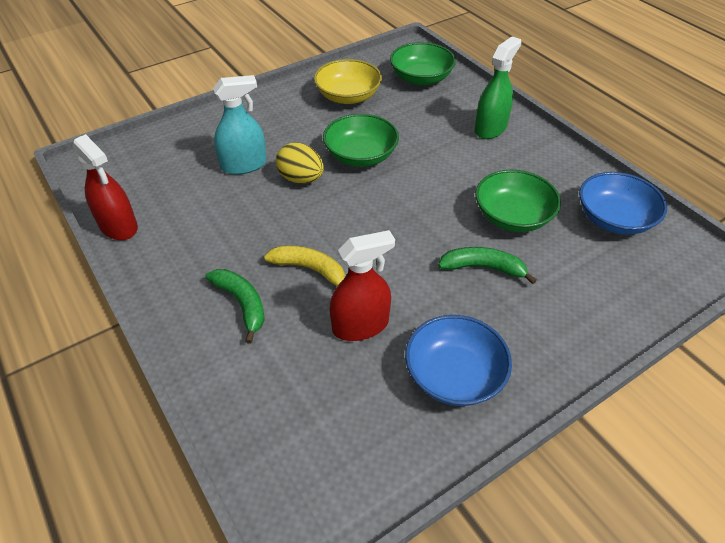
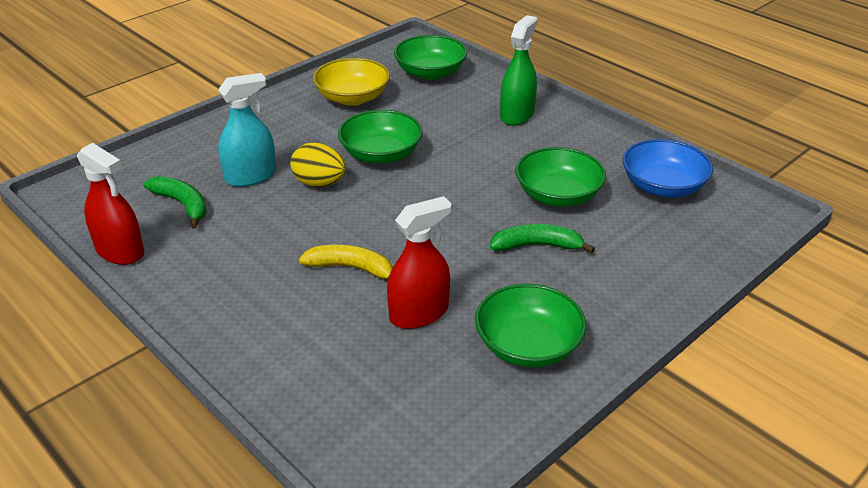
camera: 10 degrees left, 10 degrees down
green banana [205,269,264,344] -> green banana moved to [144,176,207,228]
blue bowl [405,315,512,406] -> green bowl [475,283,586,367]

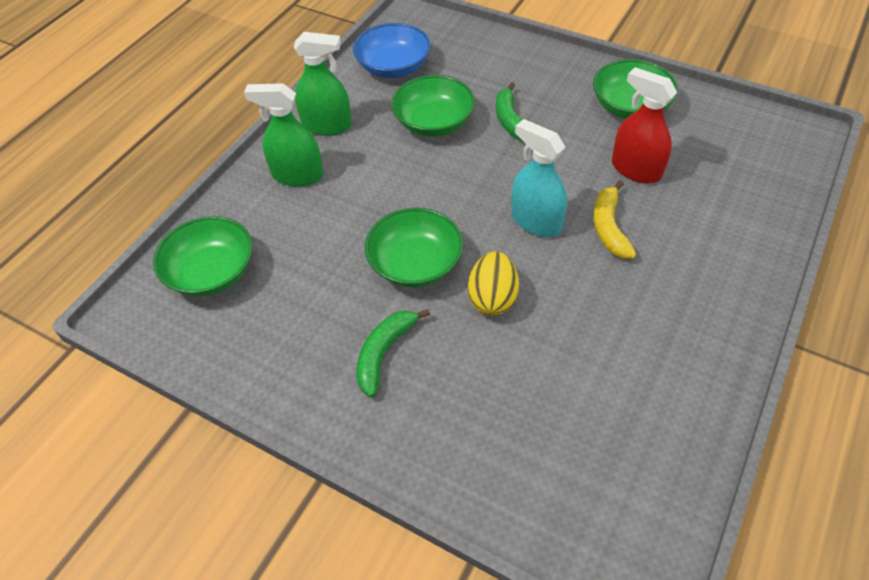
camera: 105 degrees left, 15 degrees up
red spray bottle [77,143,144,265] -> none
green banana [144,176,207,228] -> green banana moved to [357,309,430,397]
turquoise spray bottle [218,73,276,187] -> turquoise spray bottle moved to [511,119,567,237]
yellow bowl [313,58,390,106] -> none
none -> green spray bottle [293,32,352,136]

